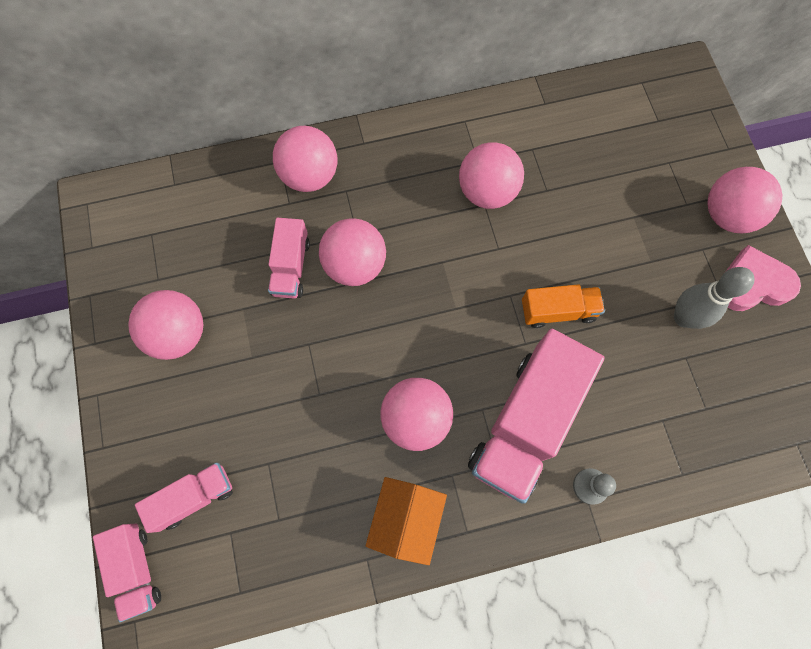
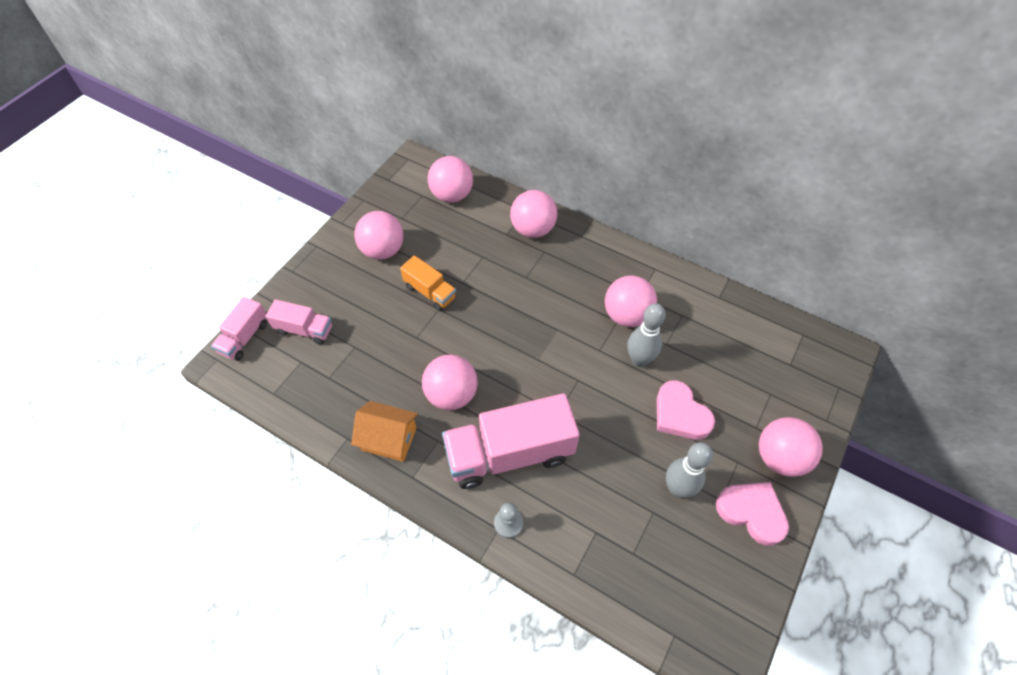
camera: 45 degrees right, 15 degrees down
pink truck [268,218,310,299] -> none
pink ball [319,218,386,286] -> pink ball moved to [428,156,473,203]
orange house [365,477,447,565] -> orange house turned 45 degrees clockwise [351,401,418,462]
orange truck [522,284,605,328] -> orange truck moved to [400,255,456,311]
none -> grey bowling pin [628,303,666,367]
none -> pink heart [657,380,715,440]

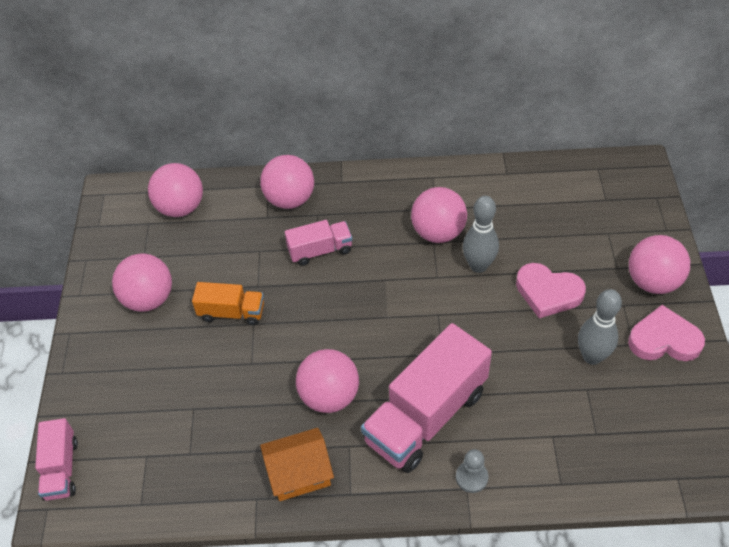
camera: 30 degrees left, 5 degrees down
pink truck [266,299,332,344] -> pink truck moved to [285,220,352,266]

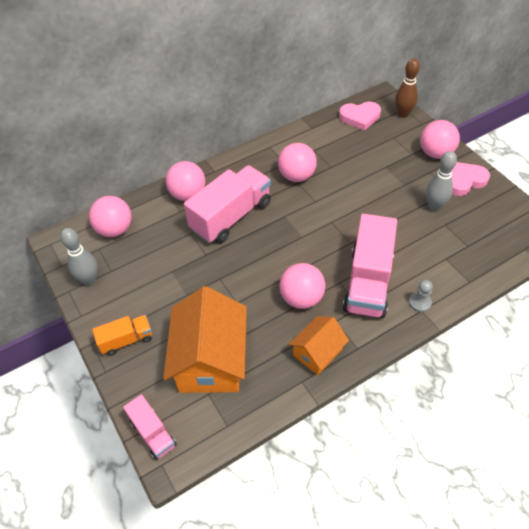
camera: 30 degrees left, 0 degrees up
pink ball [112,254,172,312] -> none
orange truck [192,282,264,325] -> orange truck moved to [92,315,152,356]
pink truck [285,220,352,266] -> pink truck [184,165,271,243], size x1.92
grey bowling pin [463,196,499,273] -> grey bowling pin moved to [60,228,98,286]
pink heart [516,263,586,318] -> pink heart moved to [339,102,381,131]
none -> orange house [163,286,247,393]
none -> brown bowling pin [395,58,420,118]

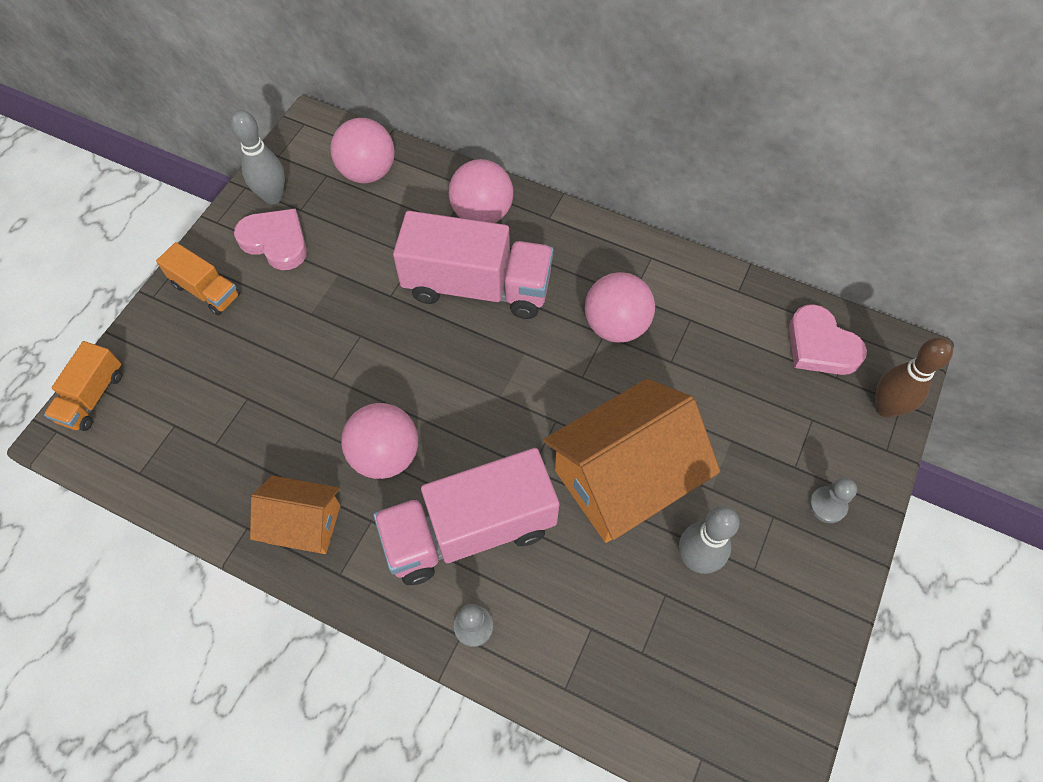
camera: 55 degrees right, 10 degrees up
pink truck [123,395,176,460] -> orange truck [44,341,122,431]
orange house [163,286,247,393] -> orange house moved to [544,379,720,543]
pink ball [420,120,460,159] -> grey pawn [809,478,857,523]
pink heart [452,162,490,196] -> pink heart moved to [234,209,307,270]

